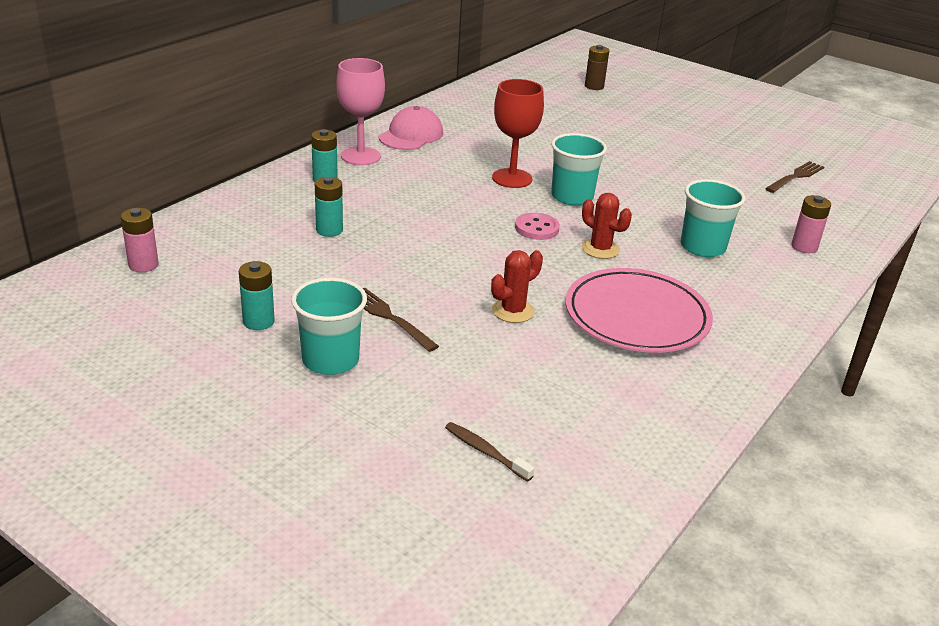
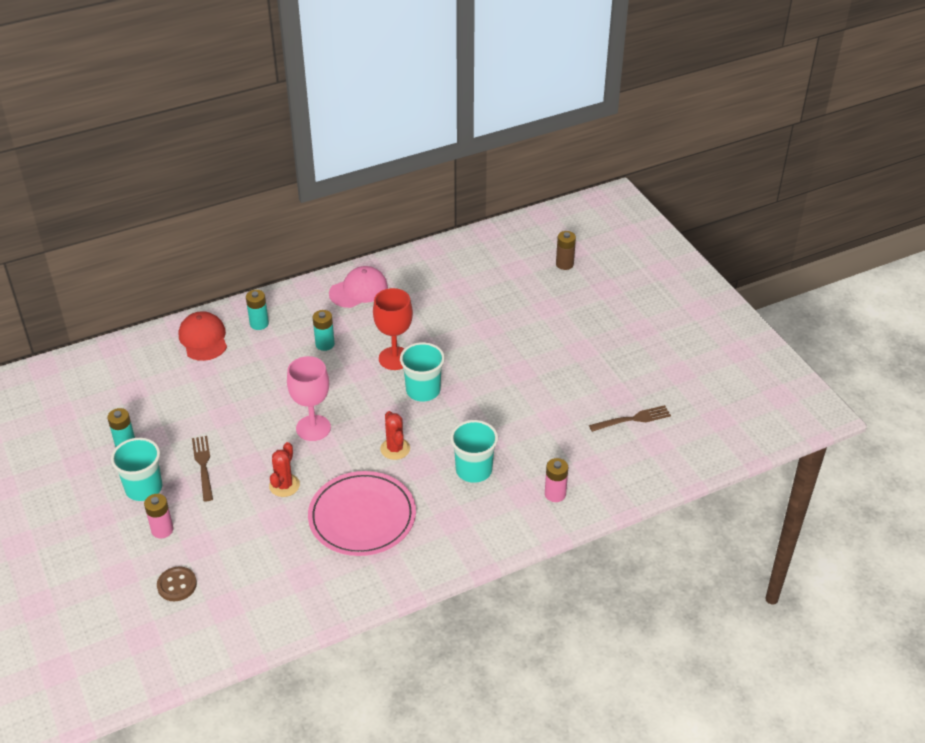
camera: 30 degrees right, 10 degrees up
pink battery [121,208,159,272] -> pink battery moved to [144,494,174,538]
turquoise battery [315,177,343,237] -> turquoise battery moved to [313,310,335,351]
pink goblet [336,58,385,165] -> pink goblet moved to [287,356,331,441]
brown toothbrush [445,422,535,481] -> brown button [157,566,197,601]
red cactus [491,250,543,323] -> red cactus turned 60 degrees counterclockwise [269,442,300,497]
pink button [515,213,560,240] -> none
none -> red cap [179,311,227,361]

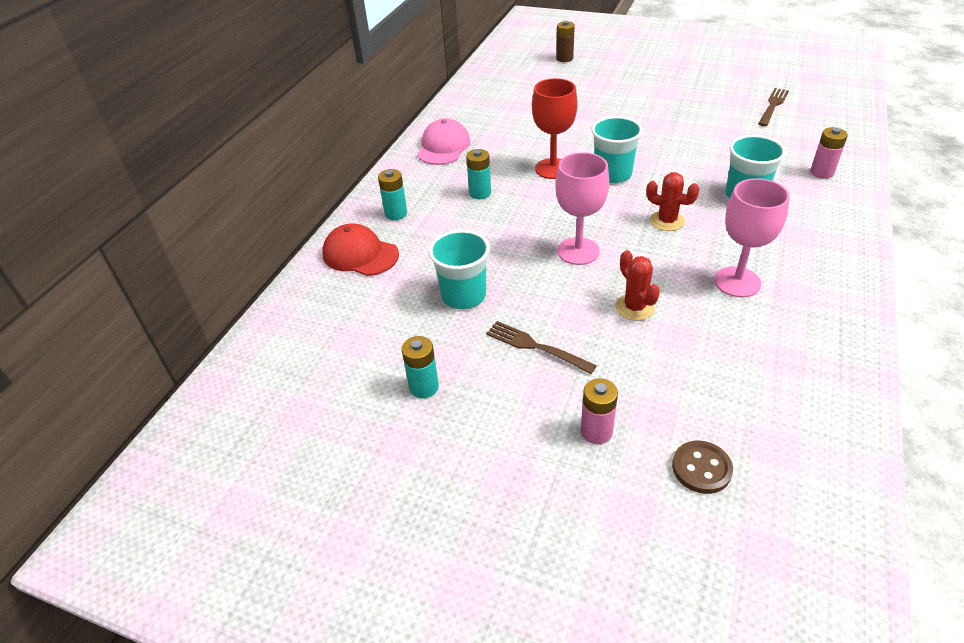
camera: 40 degrees left, 0 degrees up
turquoise cup [111,438,162,501] -> turquoise cup moved to [429,230,490,309]
pink plate [308,471,416,556] -> pink goblet [714,178,790,297]

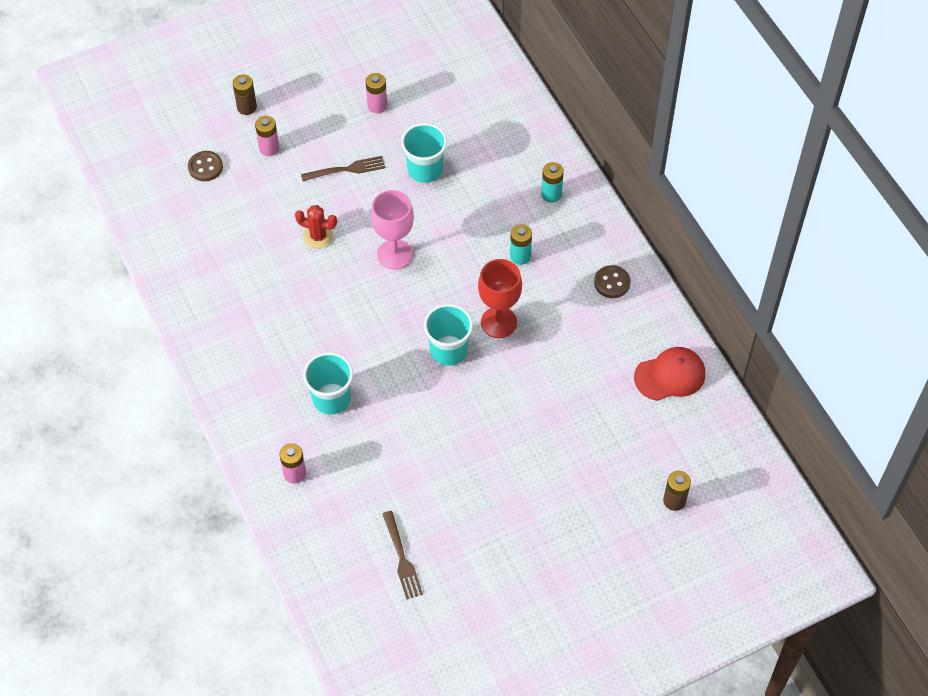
camera: 130 degrees right, 15 degrees up
red cap [323,224,399,276] -> red cap moved to [634,347,705,401]
turquoise battery [402,336,439,398] -> pink battery [366,73,387,113]
pink cap [417,118,471,165] -> brown button [594,265,631,298]
red cactus [646,172,699,231] -> none
pink goblet [714,178,790,297] -> none
none -> brown battery [233,74,257,115]

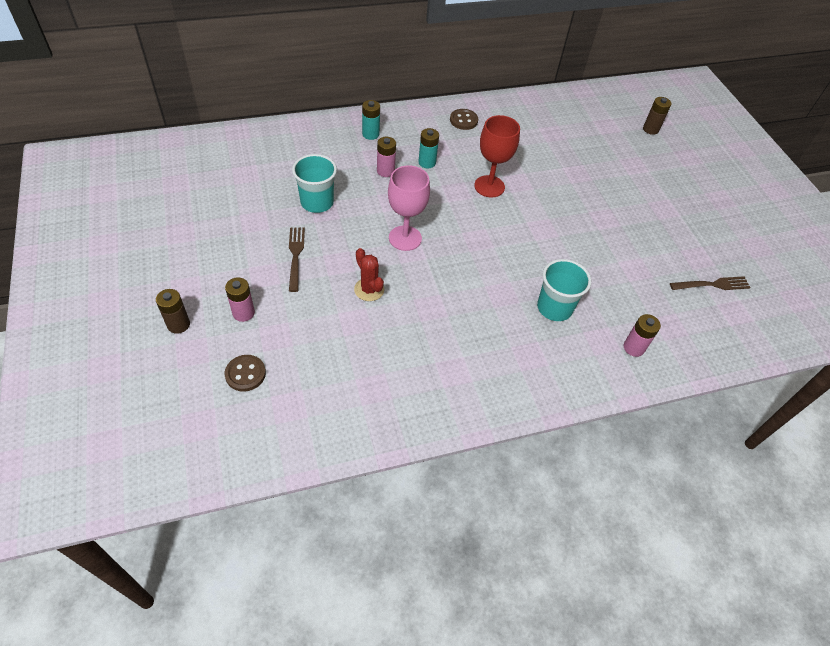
camera: 85 degrees left, 5 degrees down
red cactus [295,205,337,249] -> red cactus turned 60 degrees counterclockwise [354,248,384,301]
pink battery [366,73,387,113] -> pink battery moved to [377,137,396,177]
turquoise cup [424,304,473,366] -> none
red cap [634,347,705,401] -> none

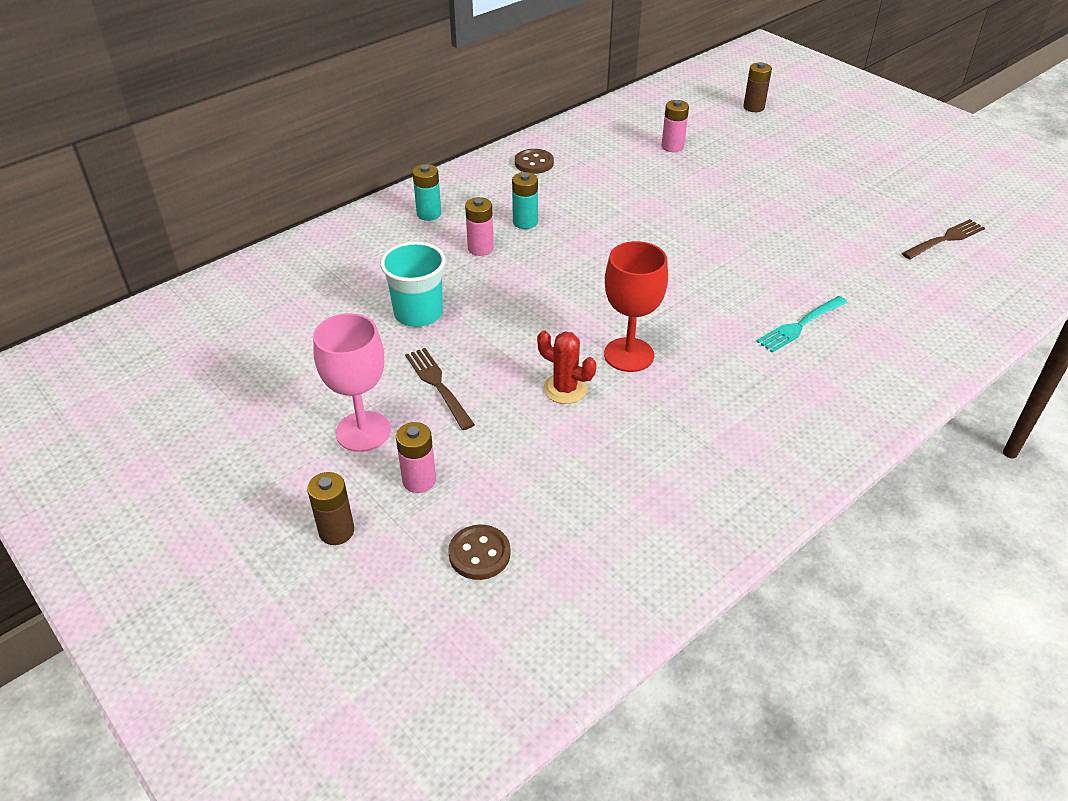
camera: 20 degrees left, 10 degrees down
pink goblet [388,165,430,251] -> pink goblet moved to [313,313,391,452]
red goblet [474,115,520,198] -> red goblet moved to [604,241,668,372]
turquoise cup [537,259,591,321] -> turquoise fork [756,296,848,353]
pink battery [624,314,661,357] -> pink battery moved to [662,100,689,152]

